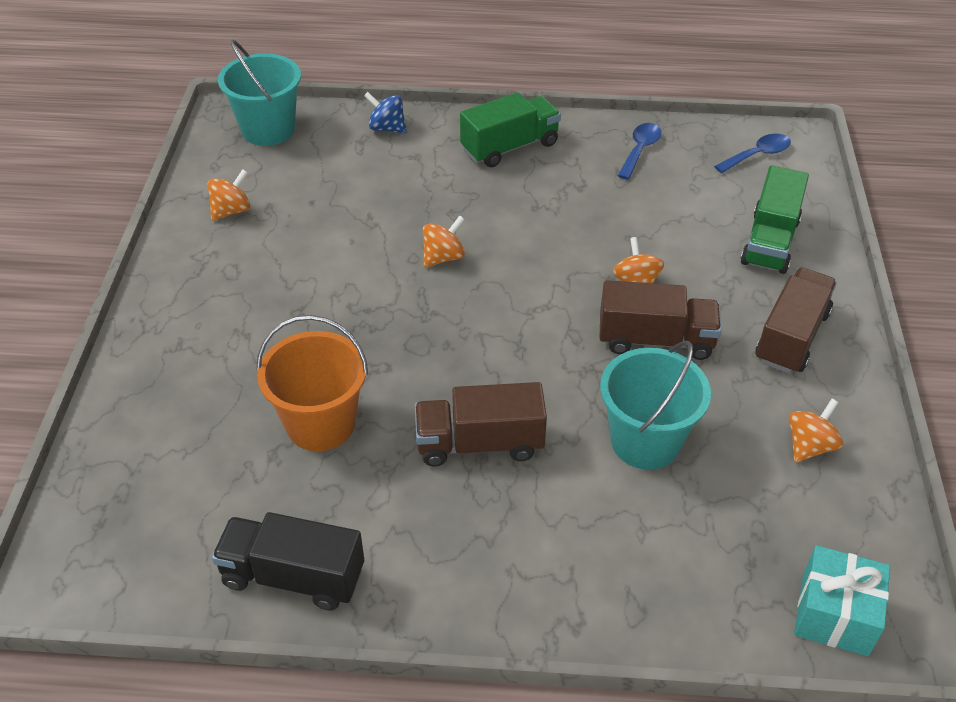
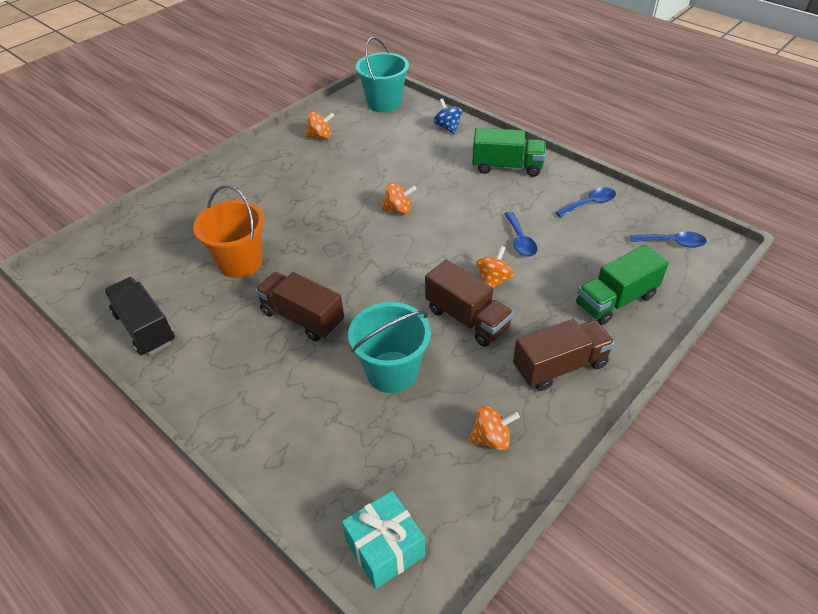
camera: 40 degrees right, 0 degrees up
none -> blue spoon [505,212,537,257]

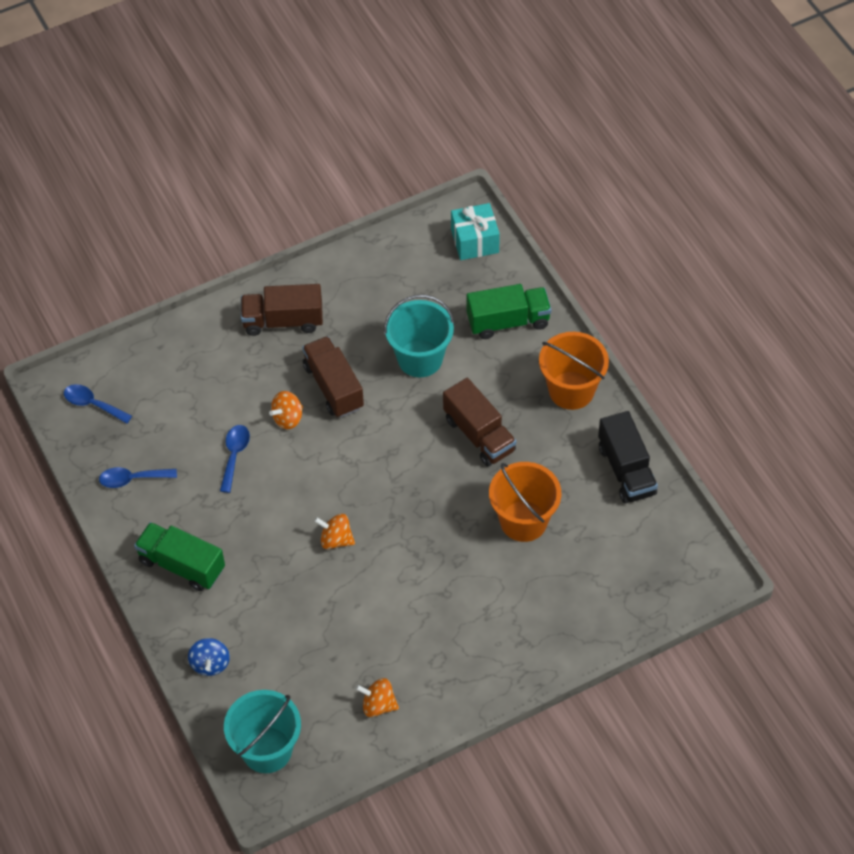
camera: 160 degrees left, 10 degrees up
orange spinning top [469,406,520,451] -> none
green truck [576,245,669,325] -> green truck moved to [467,284,551,339]
none -> orange bucket [539,332,609,410]

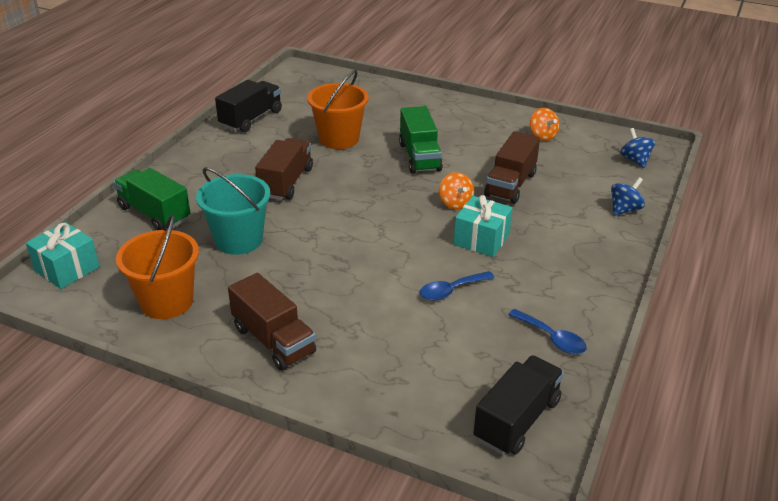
camera: 130 degrees left, 20 degrees down
blue spoon [64,384,132,424] -> black truck [473,355,564,455]
green truck [134,522,225,591] -> green truck moved to [399,106,443,173]
turquoise bucket [224,690,301,773] -> blue spinning top [620,128,655,168]
orange spinning top [269,391,303,429] -> none
brown truck [302,336,364,418] -> brown truck moved to [484,131,540,204]
orange bucket [539,332,609,410] -> orange bucket moved to [116,214,199,319]
none -> turquoise gift [453,195,513,257]

